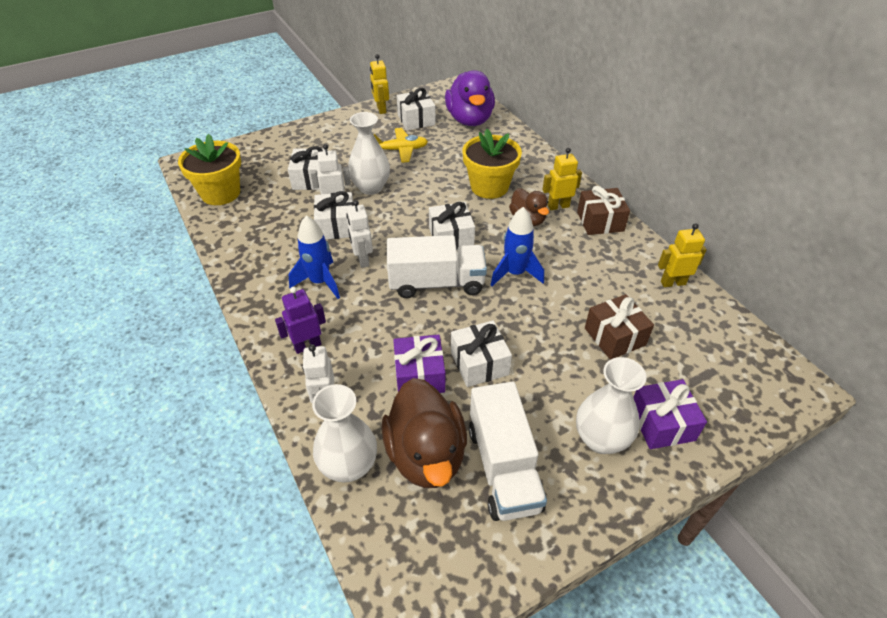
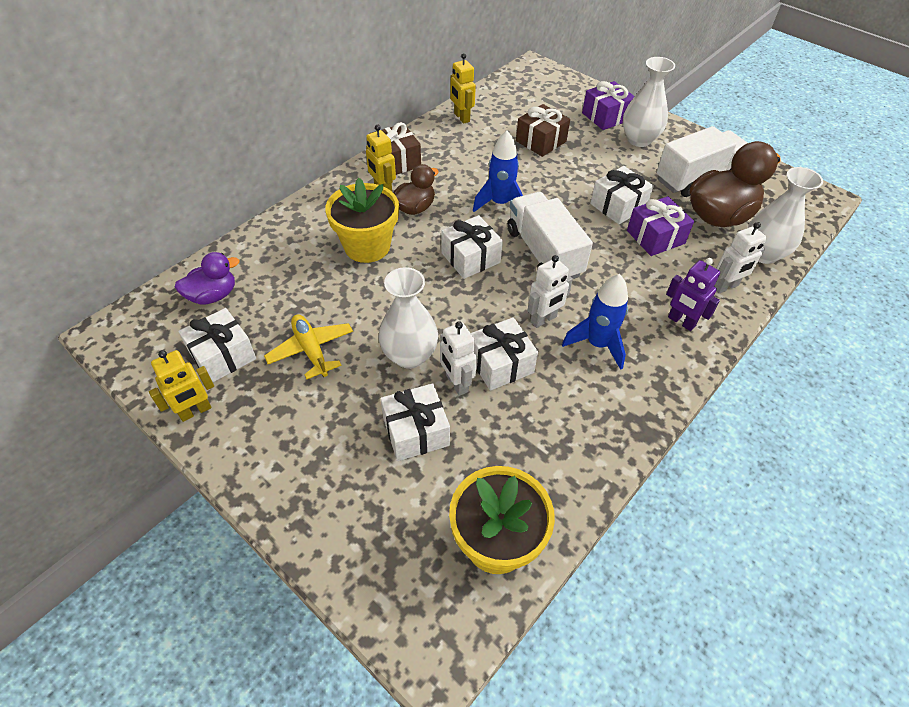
camera: 110 degrees left, 5 degrees up
purple duck [445,70,495,126] -> purple duck [175,252,239,305], size x0.58

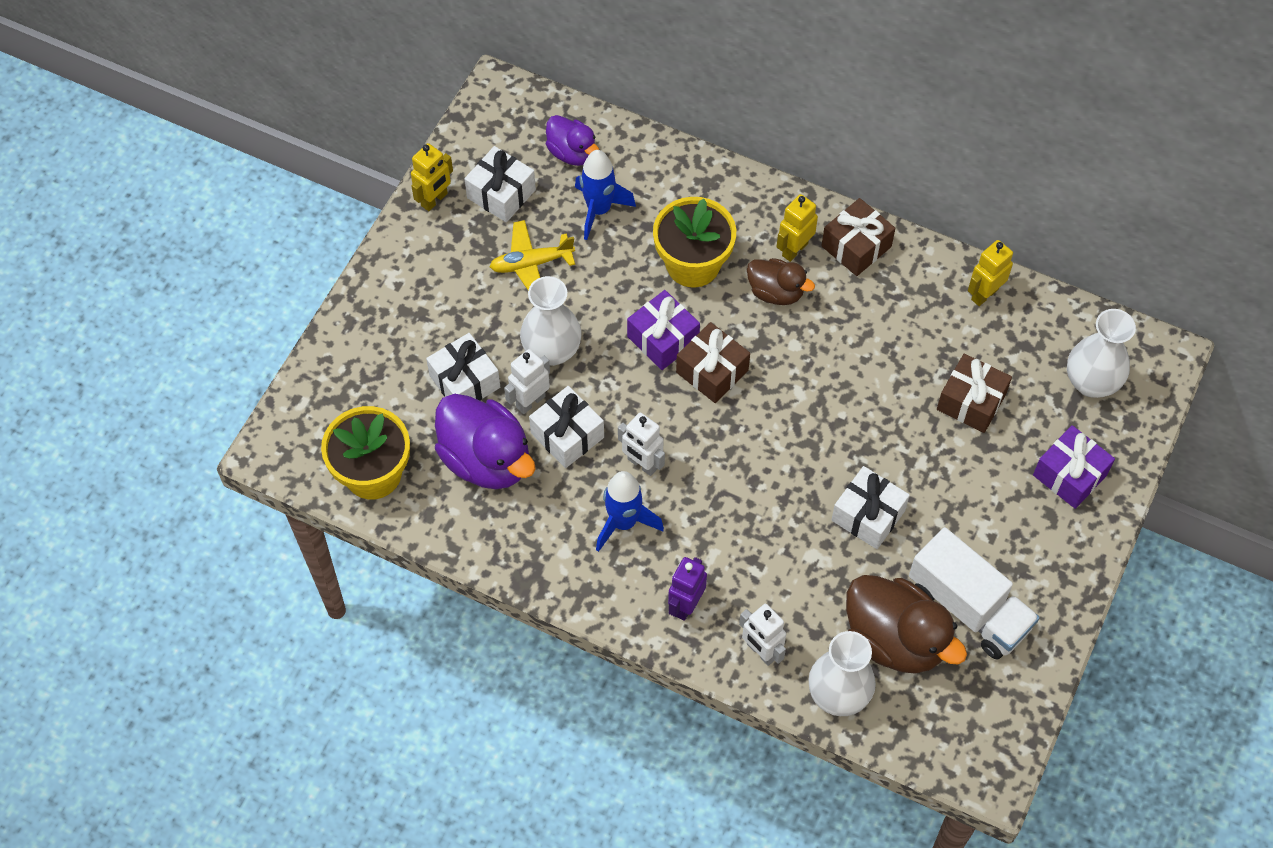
camera: 75 degrees right, 10 degrees up
yellow robot [149,350,214,422] -> yellow robot turned 90 degrees counterclockwise [411,143,453,211]
yellow plane [264,314,353,379] -> yellow plane turned 150 degrees counterclockwise [490,220,575,290]
white gift [441,215,503,279] -> brown gift [676,322,750,403]
blue rocket [473,130,523,212] -> blue rocket moved to [575,150,636,240]
white truck [507,192,593,279] -> none
white vase [623,57,675,147] -> white vase moved to [1067,309,1136,398]
purple gift [627,196,694,256] -> purple gift moved to [627,290,700,370]
none -> purple duck [435,394,536,489]

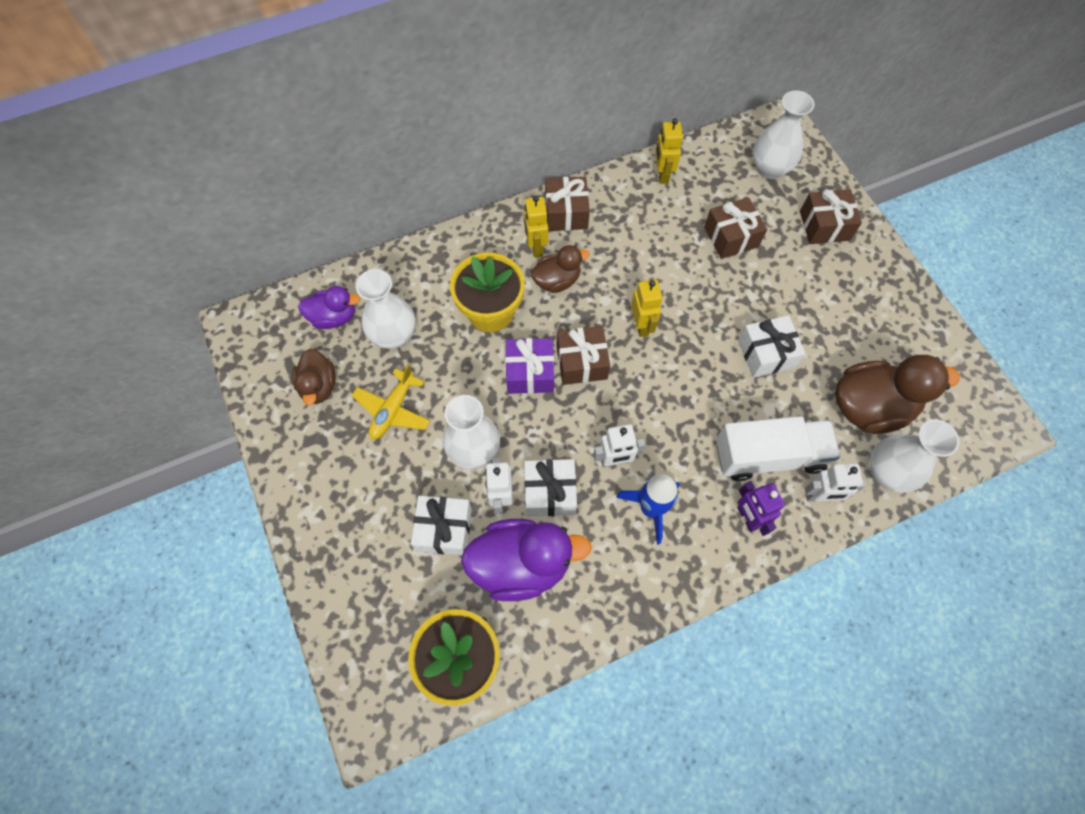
camera: 50 degrees left, 5 degrees up
yellow robot [411,143,453,211] -> yellow robot moved to [631,279,662,337]
white gift [465,146,536,222] -> brown duck [292,349,336,406]
blue rocket [575,150,636,240] -> white vase [356,269,416,349]
white truck [909,527,1040,660] -> white truck moved to [716,416,840,481]
purple gift [1033,425,1115,509] -> brown gift [800,189,862,244]

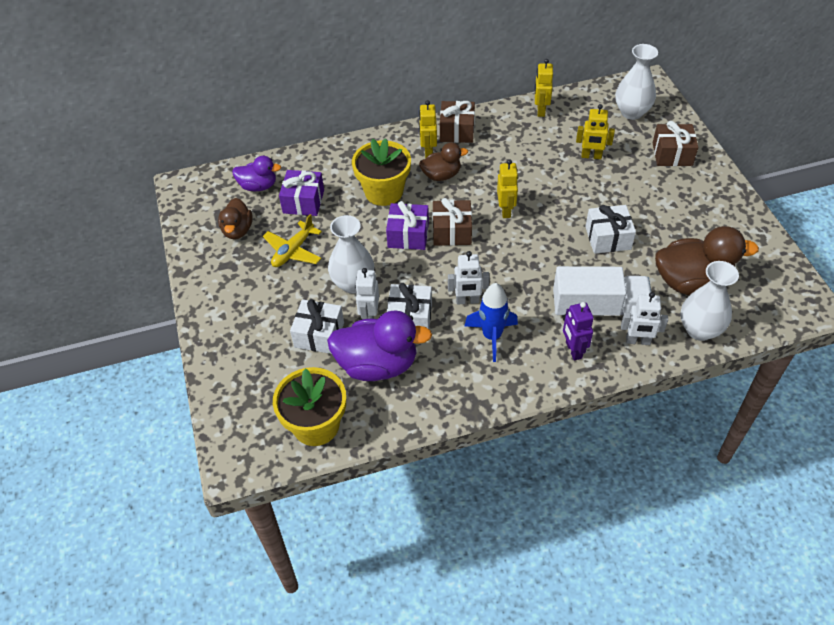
camera: 10 degrees right, 15 degrees down
white vase [356,269,416,349] -> purple gift [279,170,324,216]
brown gift [704,197,767,259] -> yellow robot [576,104,615,159]

